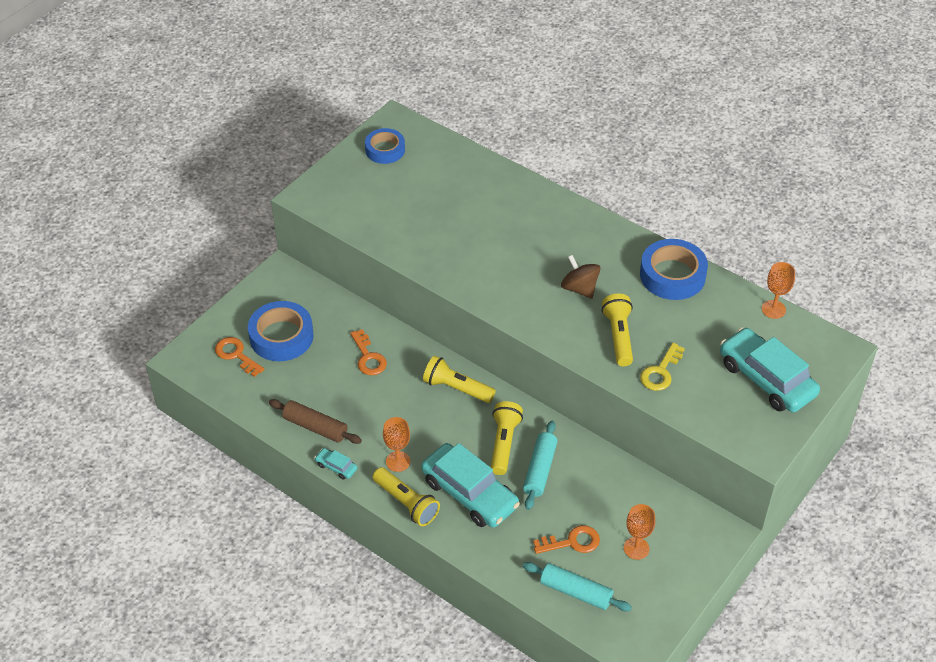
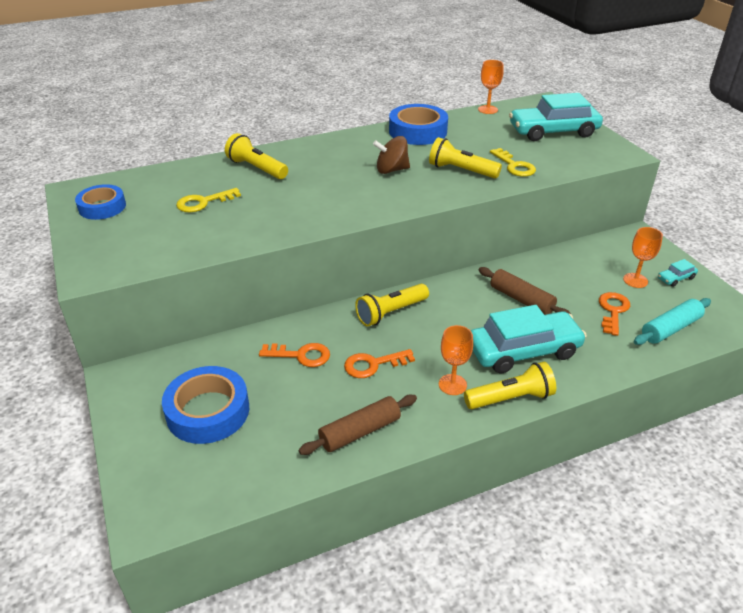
camera: 60 degrees left, 10 degrees down
orange key [215,337,264,377] -> orange key moved to [344,349,415,378]
turquoise car [315,448,357,480] -> turquoise car moved to [658,259,698,287]
yellow flashlight [491,401,523,475] -> yellow flashlight moved to [225,133,288,179]
turquoise rolling pin [523,421,558,510] -> brown rolling pin [479,267,571,315]
none -> yellow key [176,188,241,212]

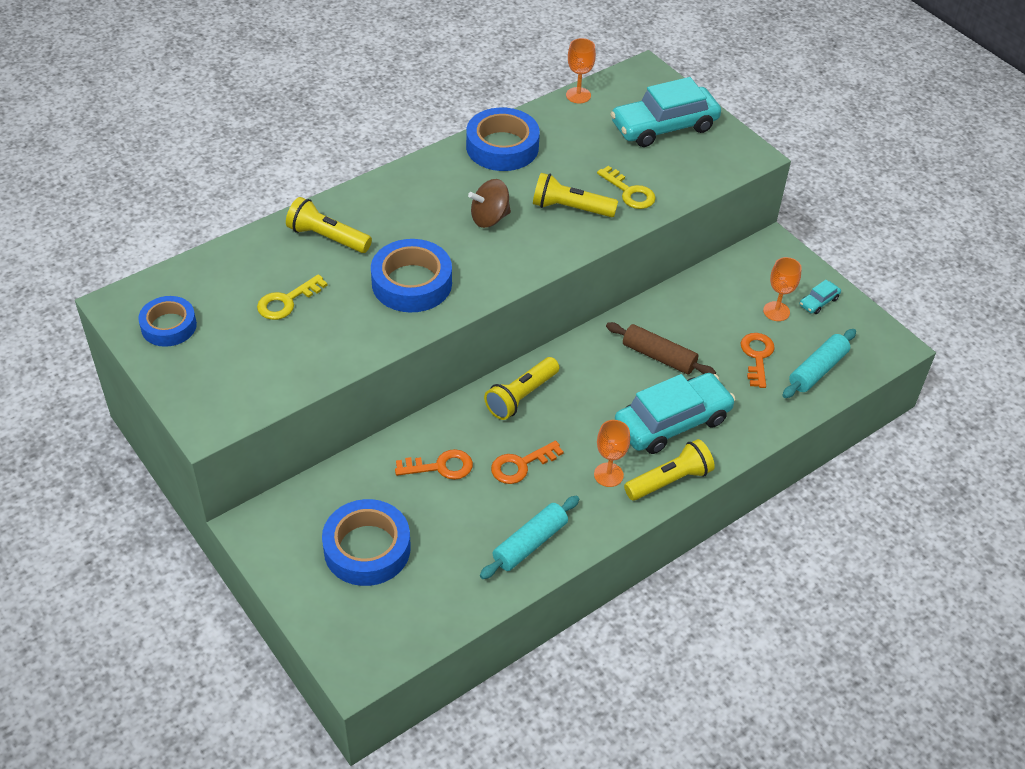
camera: 15 degrees left, 10 degrees up
brown rolling pin [299,395,417,455] -> turquoise rolling pin [480,496,579,579]
none -> blue tape [371,239,452,312]

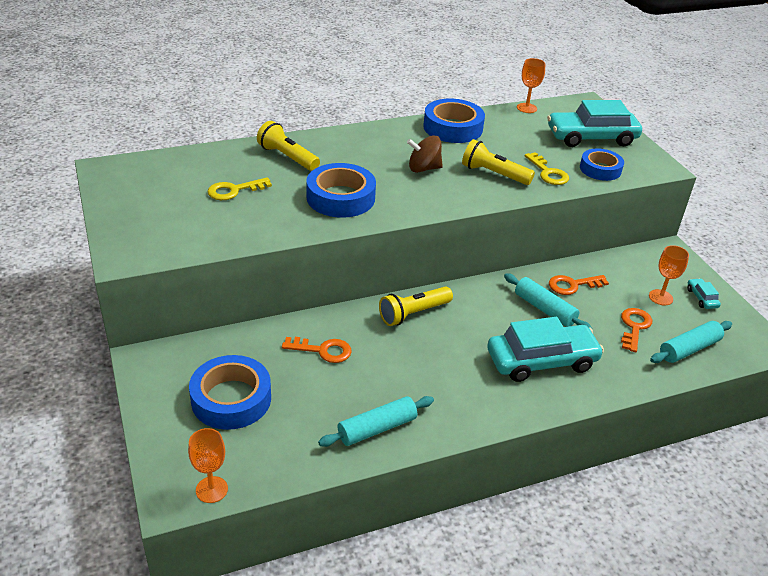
camera: 15 degrees right, 10 degrees down
blue tape [138,296,197,347] -> blue tape moved to [580,148,624,181]
orange key [491,441,564,484] -> orange key moved to [549,275,609,295]
orange goblet [594,420,630,487] -> orange goblet moved to [188,428,228,503]
brown rolling pin [606,322,716,375] -> turquoise rolling pin [504,273,592,329]
yellow flashlight [624,439,715,501] -> none
turquoise car [800,280,841,314] -> turquoise car turned 105 degrees clockwise [687,278,721,309]

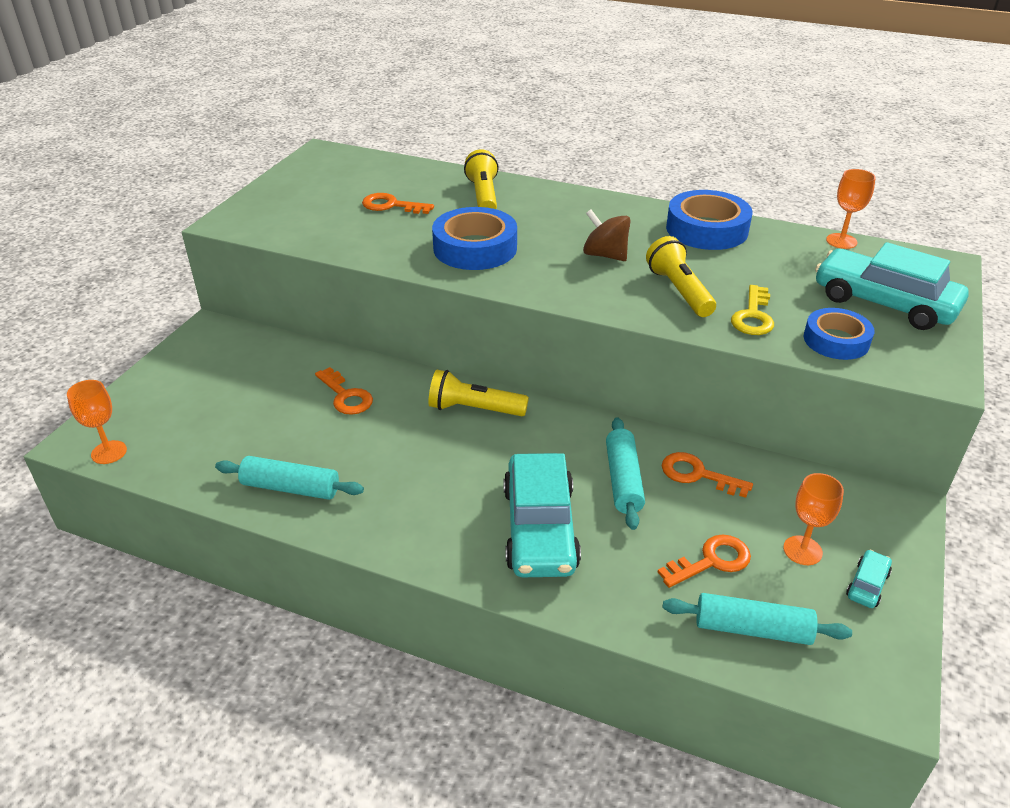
camera: 45 degrees right, 0 degrees up
blue tape [189,355,271,430] -> none
yellow key [208,177,272,200] -> orange key [362,193,434,214]
turquoise car [487,317,604,382] -> turquoise car turned 60 degrees clockwise [504,453,581,577]

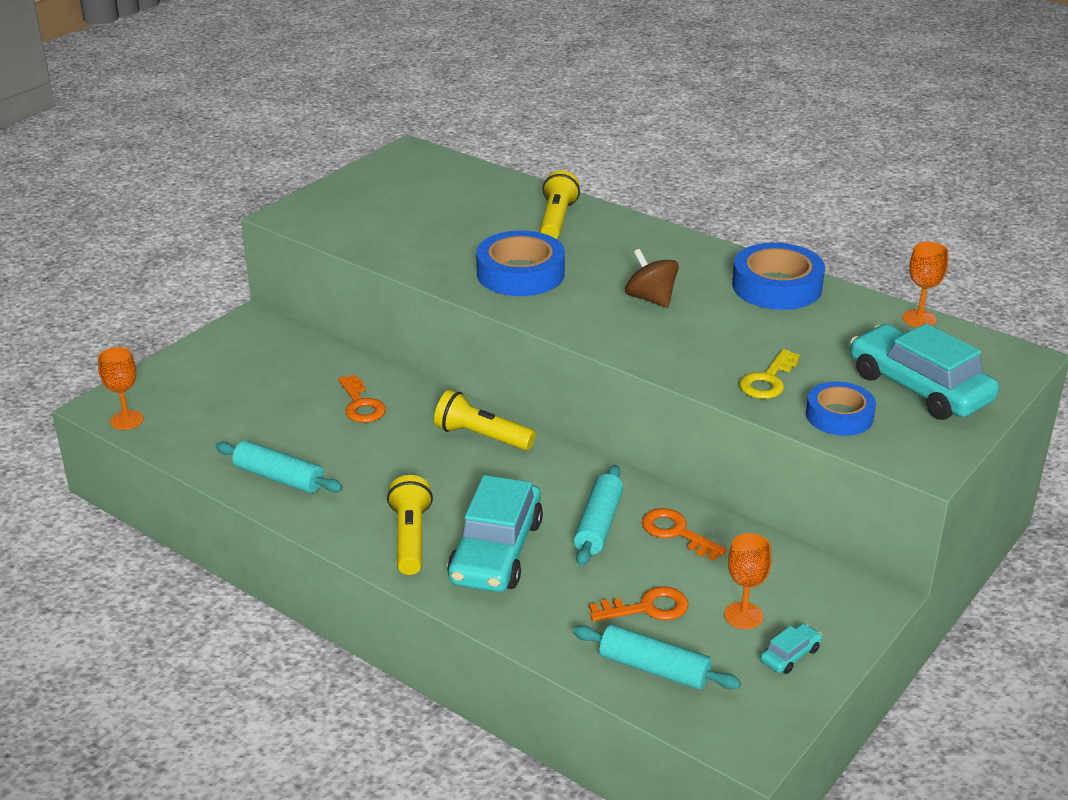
camera: 15 degrees right, 5 degrees down
orange key [362,193,434,214] -> none
yellow flashlight [646,236,716,317] -> yellow flashlight moved to [387,475,433,575]

